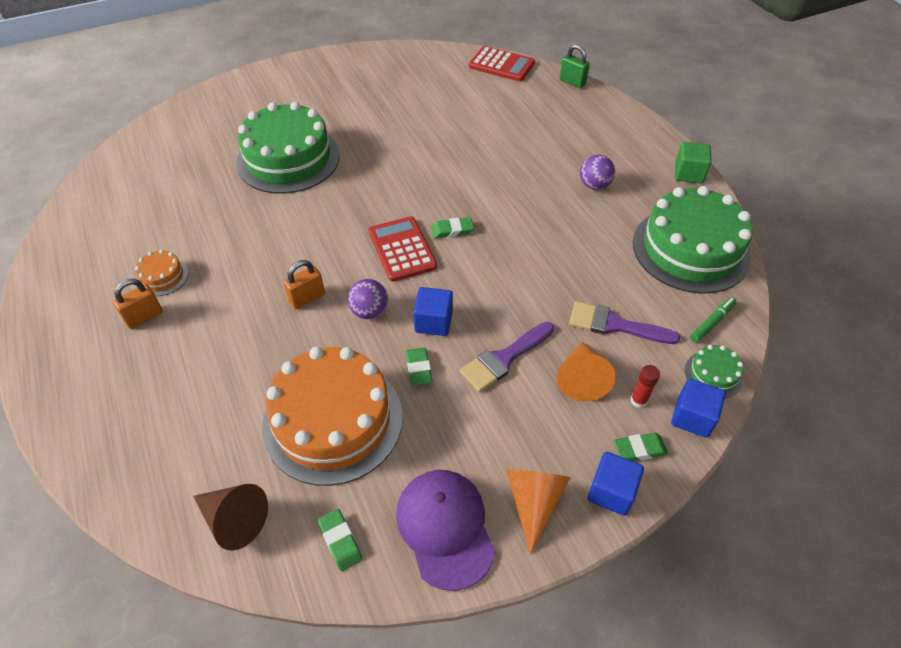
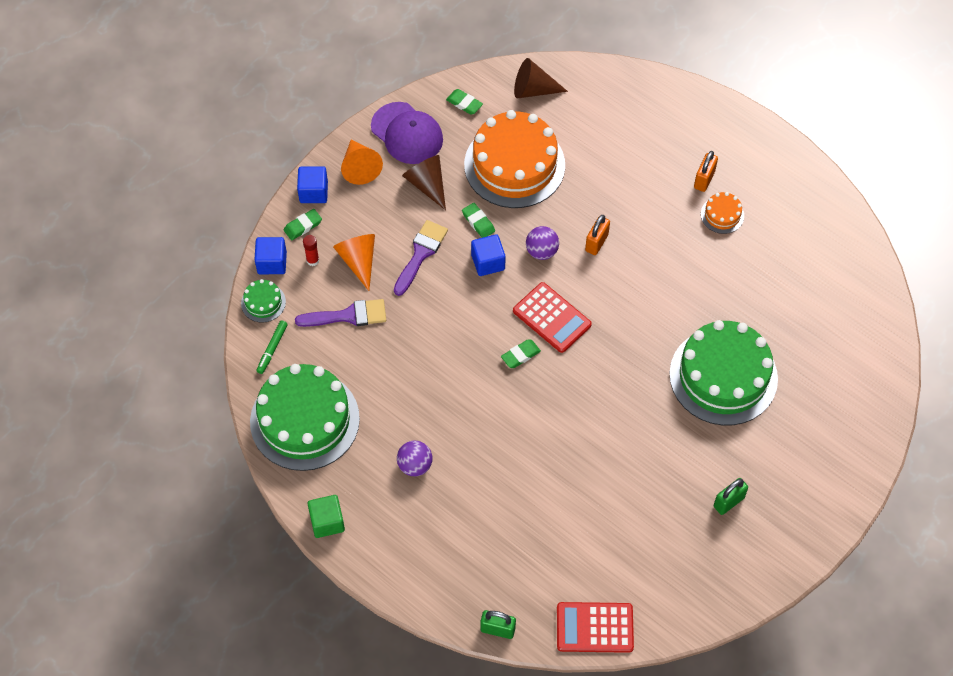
camera: 155 degrees right, 10 degrees up
none -> brown cone [402,155,446,210]
none -> green padlock [714,478,748,515]

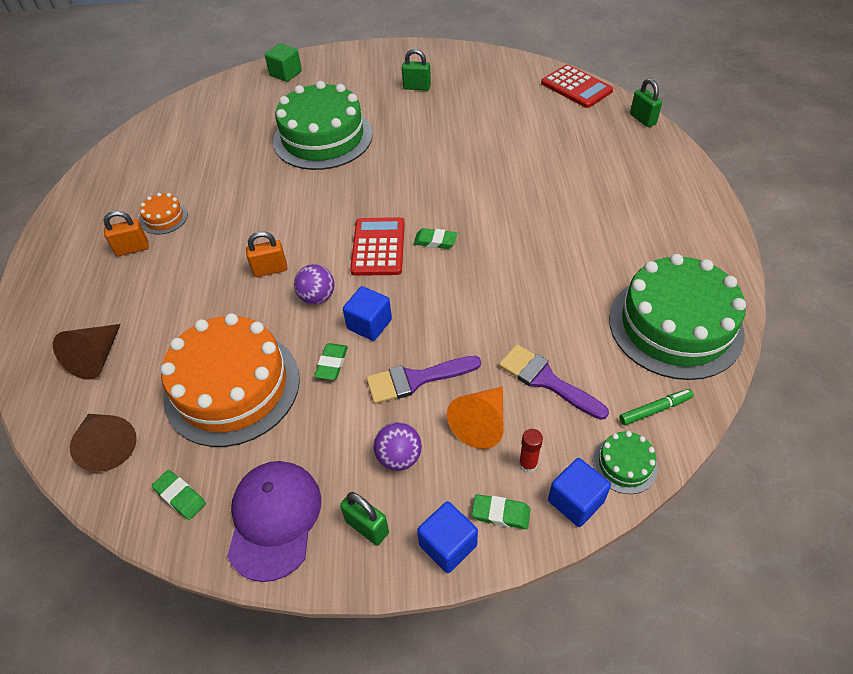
camera: 130 degrees left, 10 degrees down
green cube [308,495,345,538] -> green cube moved to [265,43,302,82]
orange cone [341,140,383,185] -> green padlock [340,492,389,545]
purple ball [397,441,433,476] -> purple ball moved to [373,422,422,471]
brown cone [402,155,446,210] -> brown cone moved to [53,324,120,379]
green eraser [446,89,483,115] -> green eraser turned 45 degrees counterclockwise [151,470,206,520]

